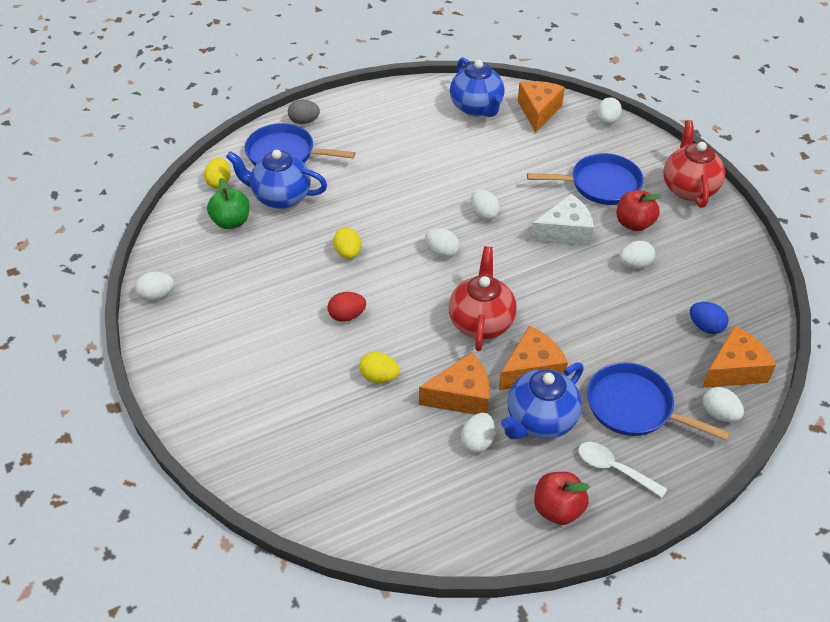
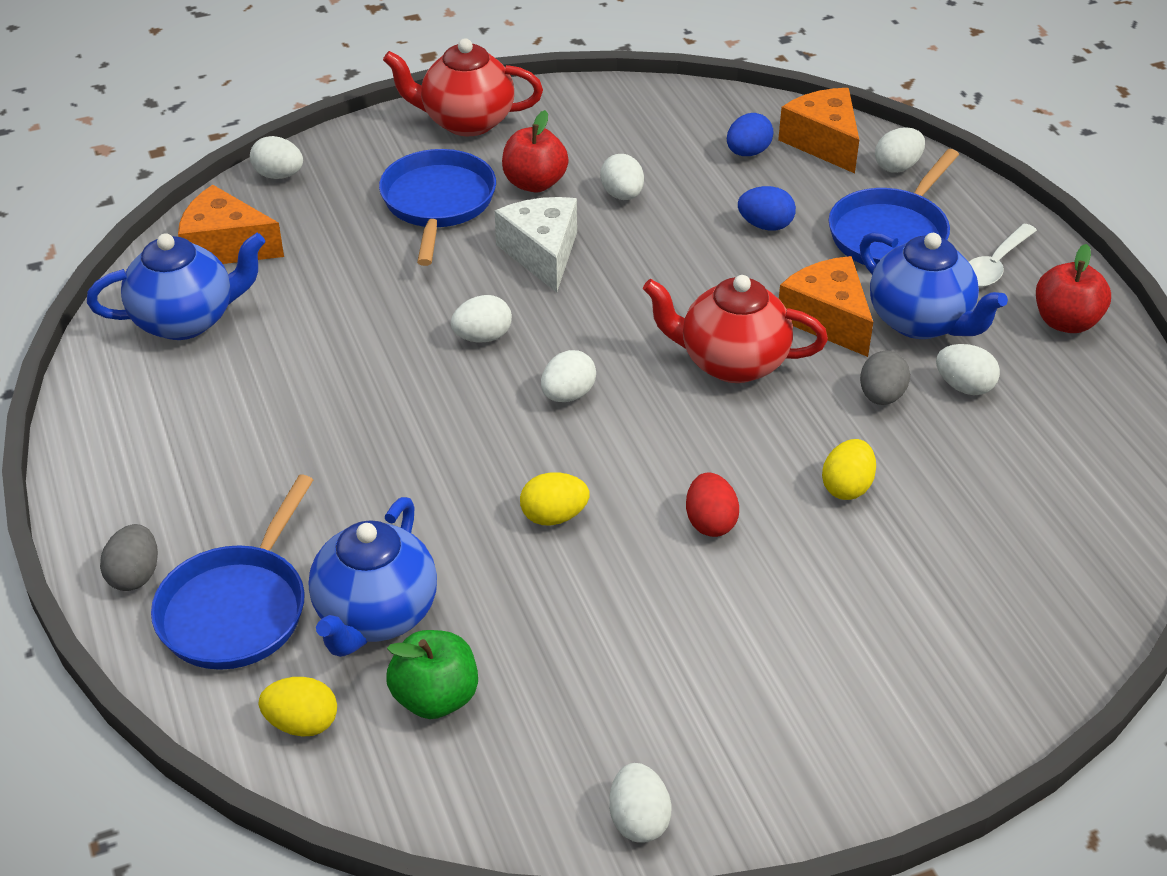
camera: 85 degrees left, 5 degrees down
orange cheese [419,352,490,415] -> grey egg [860,350,910,405]
none -> blue egg [738,186,796,231]

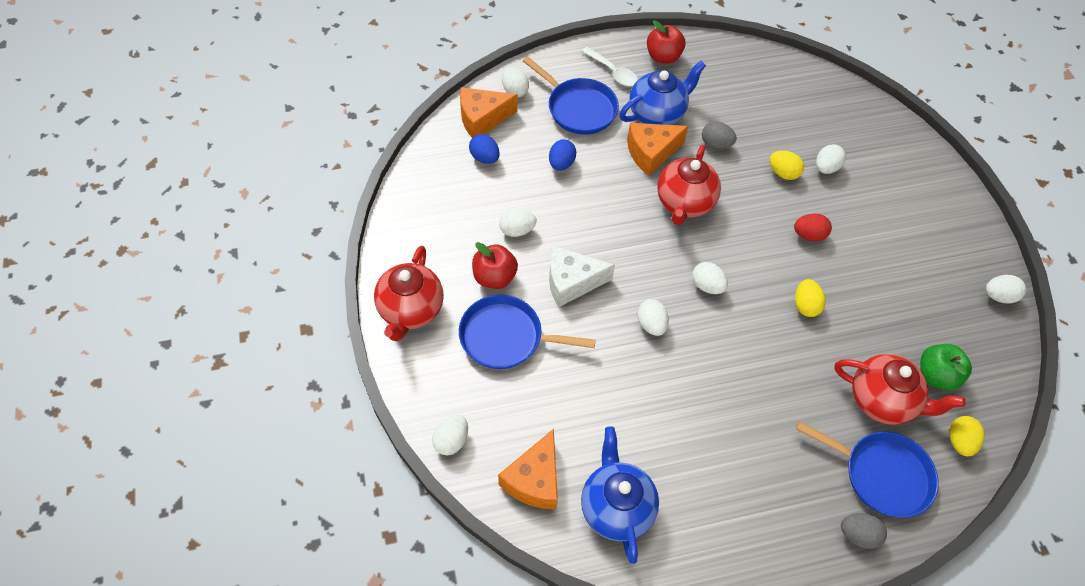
camera: 85 degrees left, 15 degrees up
blue teapot [309,497,437,657] -> red teapot [834,354,965,425]
white egg [936,344,1000,395] -> white egg moved to [816,144,846,174]

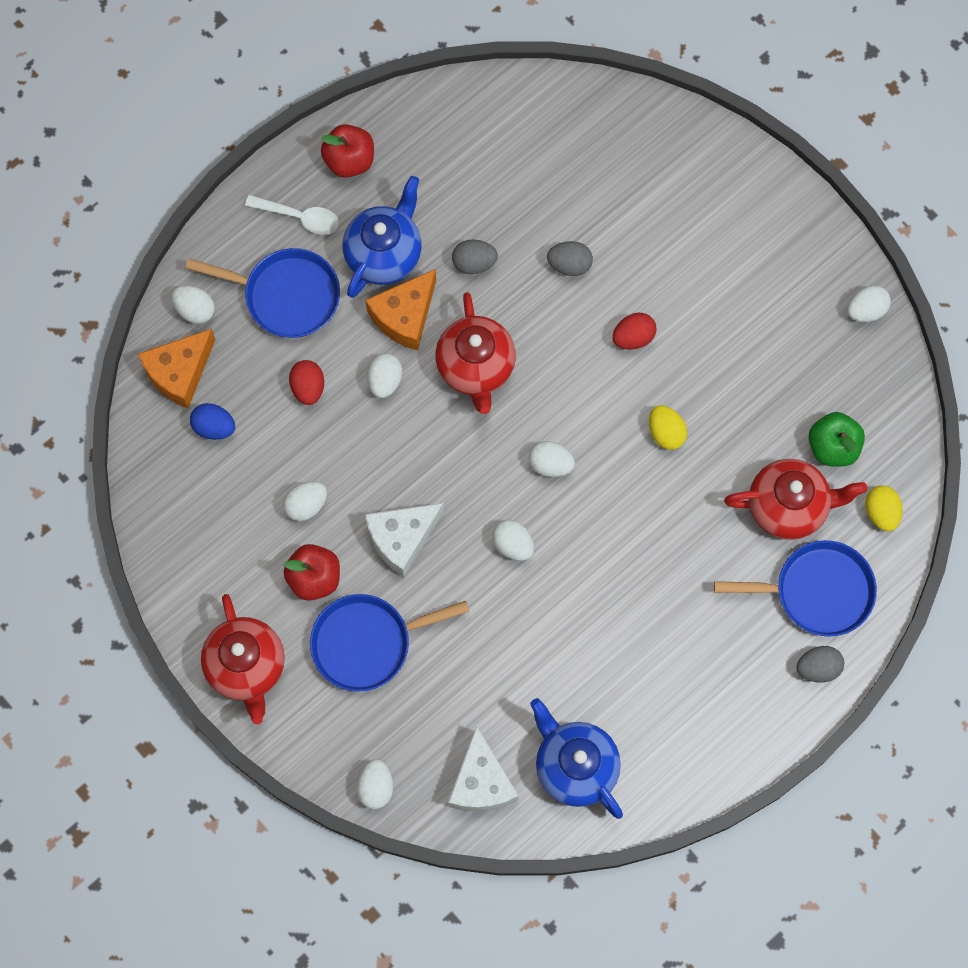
camera: 25 degrees left, 15 degrees up
orange cheese [498,429,558,509] -> white cheese [448,726,519,812]
blue egg [549,139,576,171] -> red egg [289,360,324,405]
yellow egg [770,151,804,180] -> grey egg [547,241,593,276]
white egg [816,144,846,174] -> white egg moved to [367,353,402,398]

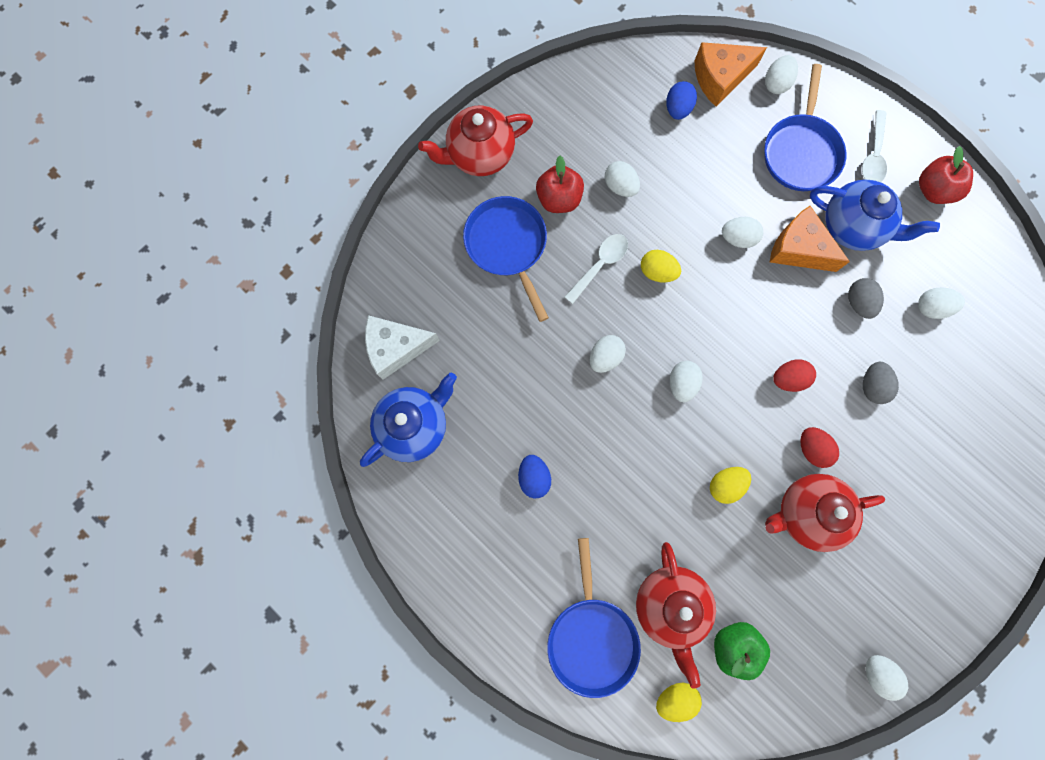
camera: 85 degrees right, 5 degrees up
orange cheese [138,329,215,409] -> orange cheese turned 60 degrees counterclockwise [695,42,767,107]
red egg [289,360,324,405] -> red egg moved to [773,359,816,392]
white egg [356,759,393,809] -> white egg moved to [918,287,965,319]
white cheese [365,503,444,577] -> white spoon [564,234,628,304]
red teapot [435,292,516,414] -> red teapot moved to [765,474,885,552]
grey egg [796,646,844,683] -> none
none -> blue egg [518,455,551,499]
none -> yellow egg [641,250,681,283]

